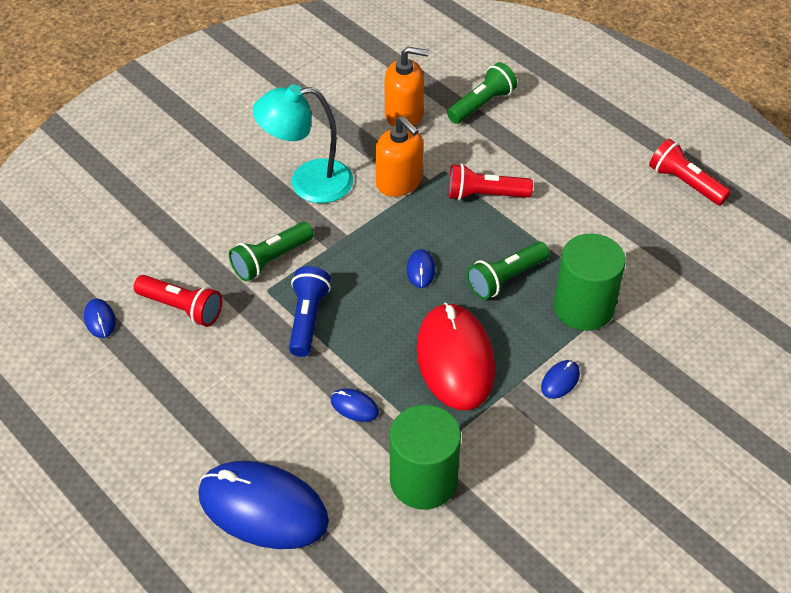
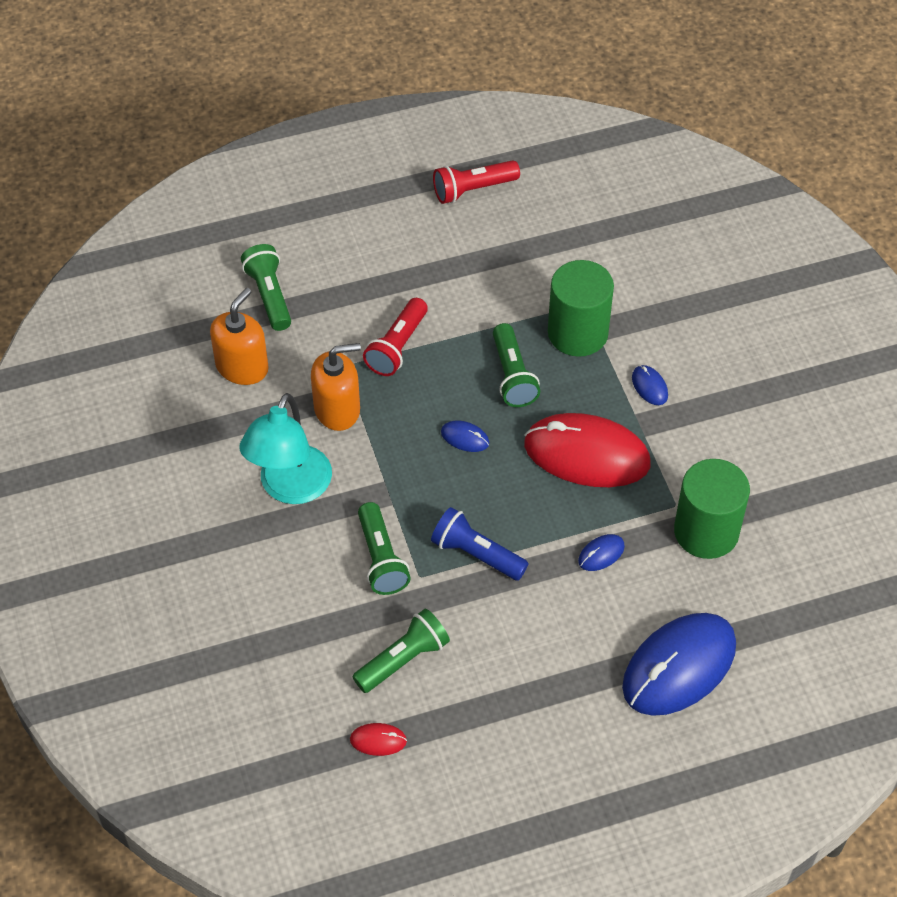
camera: 65 degrees left, 5 degrees up
blue mouse [84,299,115,338] -> red mouse [350,723,407,756]
red flashlight [134,275,222,327] -> green flashlight [352,609,450,693]

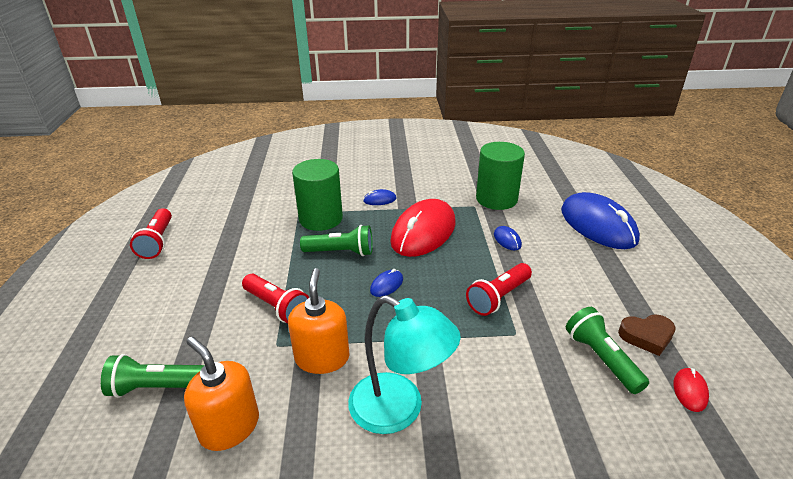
camera: 75 degrees left, 20 degrees down
green flashlight [358,502,411,595] -> none
blue flashlight [431,507,529,581] -> red flashlight [466,263,532,316]
none -> brown heart [618,315,676,356]

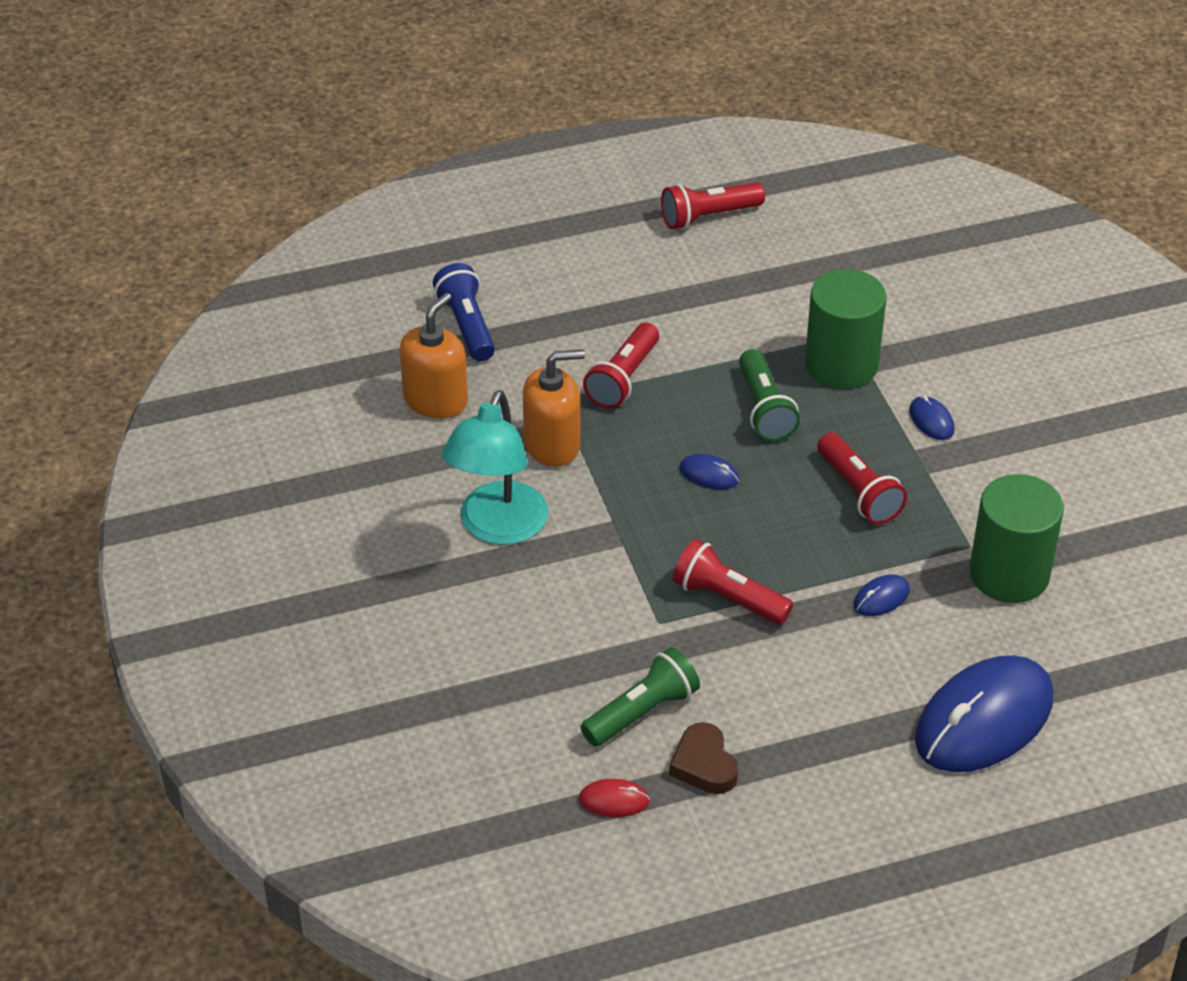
camera: 75 degrees right, 10 degrees up
green flashlight [101,354,205,398] -> blue flashlight [433,263,495,361]
red mouse [390,199,455,257] -> red flashlight [817,432,907,525]

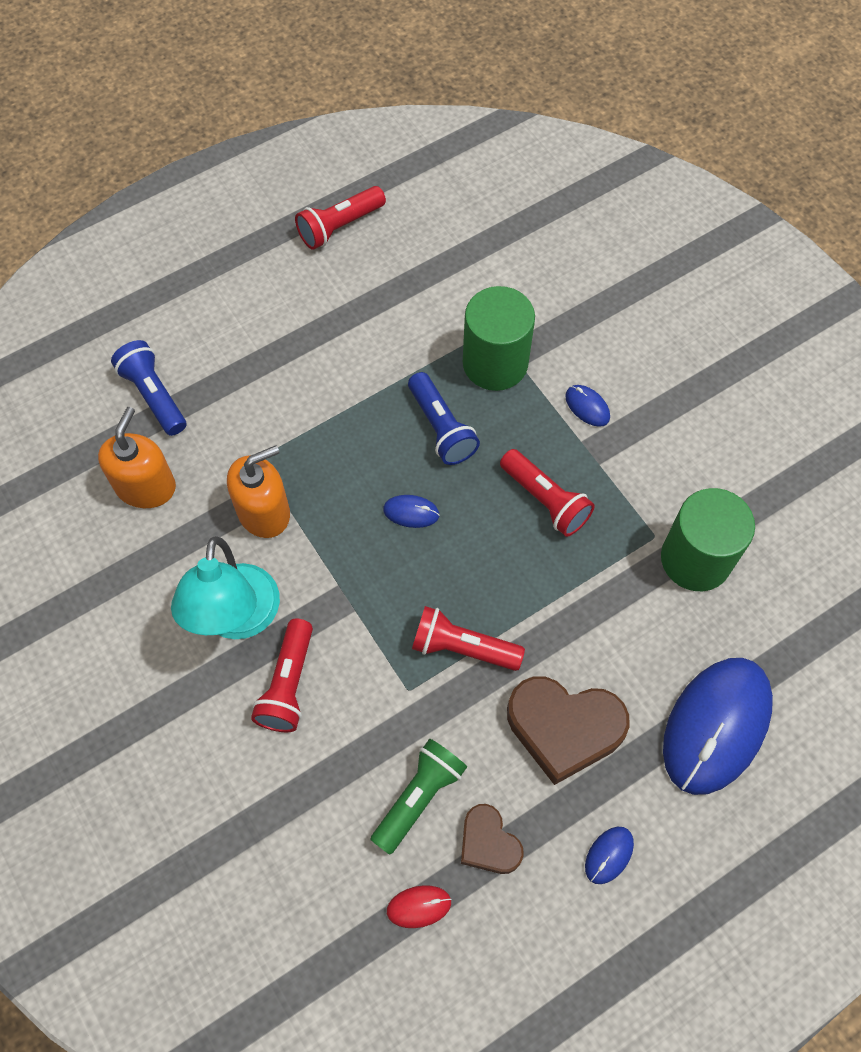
camera: 15 degrees left, 20 degrees up
red flashlight [583,323,659,409] -> red flashlight moved to [251,619,313,732]
green flashlight [739,349,800,442] -> blue flashlight [408,372,480,465]
blue mouse [854,575,910,616] -> blue mouse moved to [585,827,634,884]
none -> brown heart [507,676,630,785]

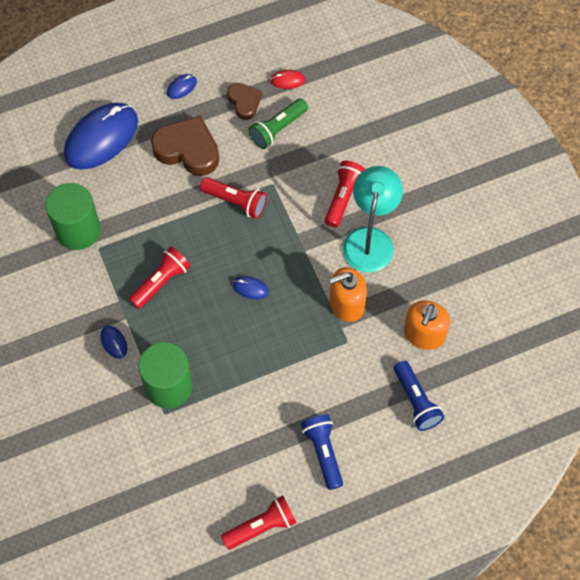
camera: 170 degrees left, 0 degrees up
blue flashlight [408,372,480,465] -> blue flashlight moved to [301,414,343,490]
red flashlight [500,449,595,537] -> red flashlight turned 75 degrees clockwise [129,247,191,309]

